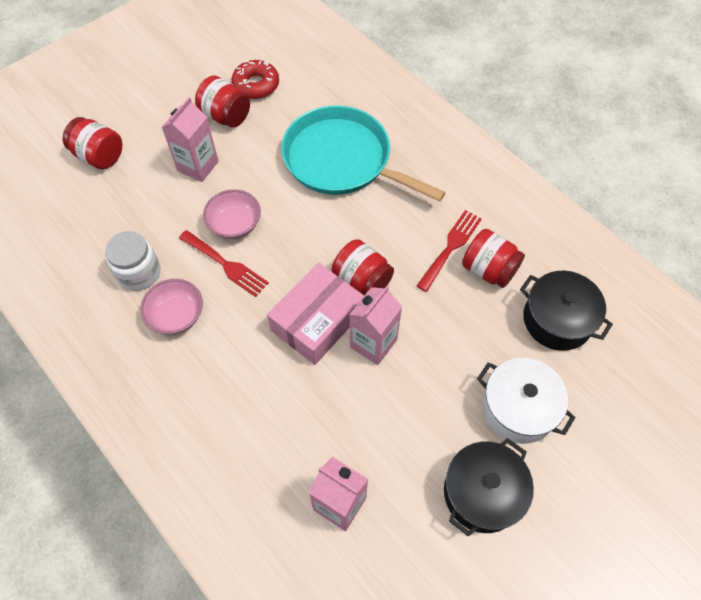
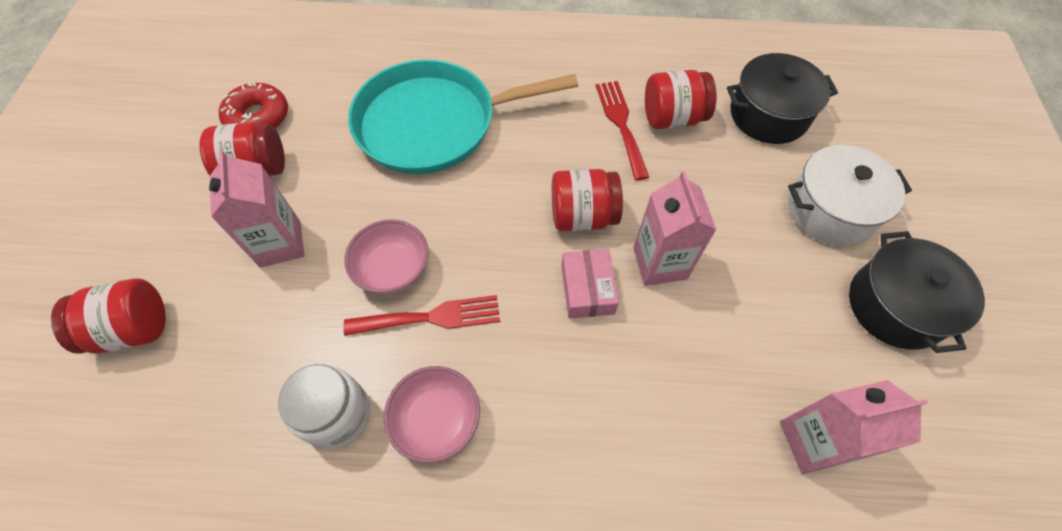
camera: 45 degrees left, 0 degrees up
pink box [267,263,364,365] -> pink box [561,249,619,319], size x0.58

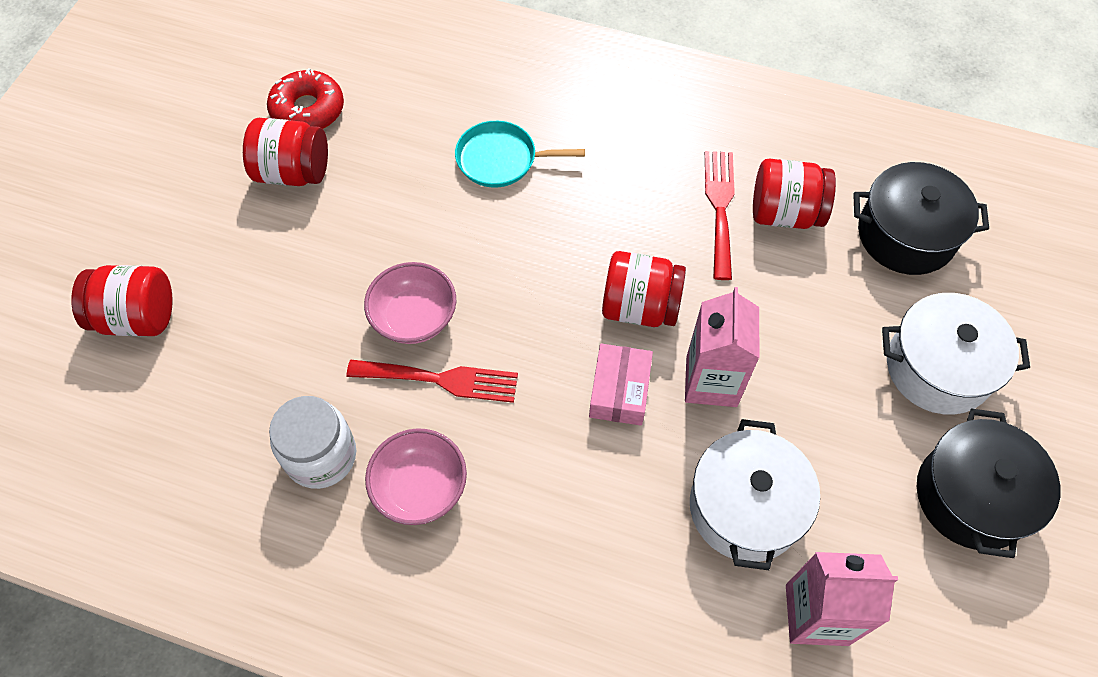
camera: 15 degrees right, 0 degrees up
pink carton [209,150,305,267] -> none
turquoise pan [348,59,578,174] -> turquoise pan [455,121,585,188], size x0.48
none -> white pot [690,419,820,570]

